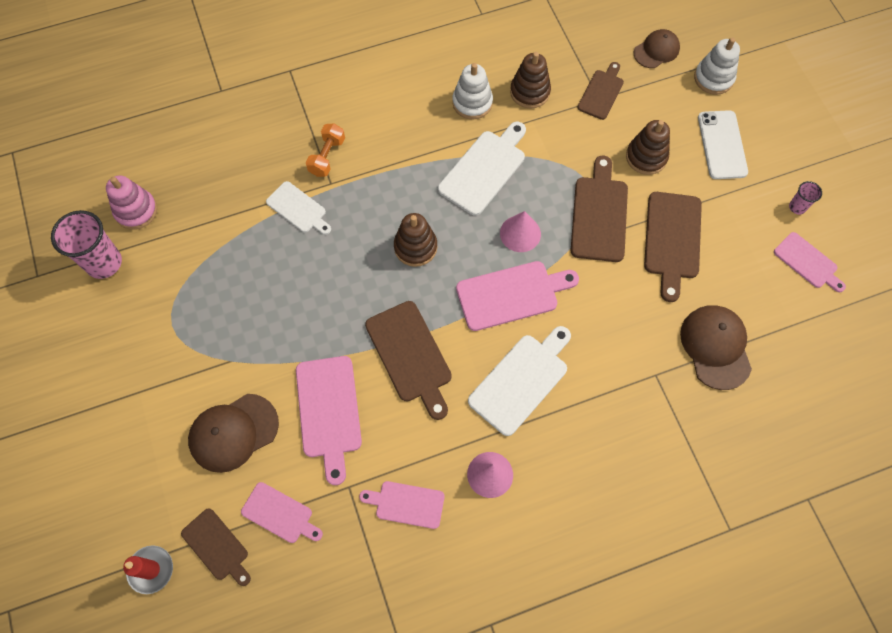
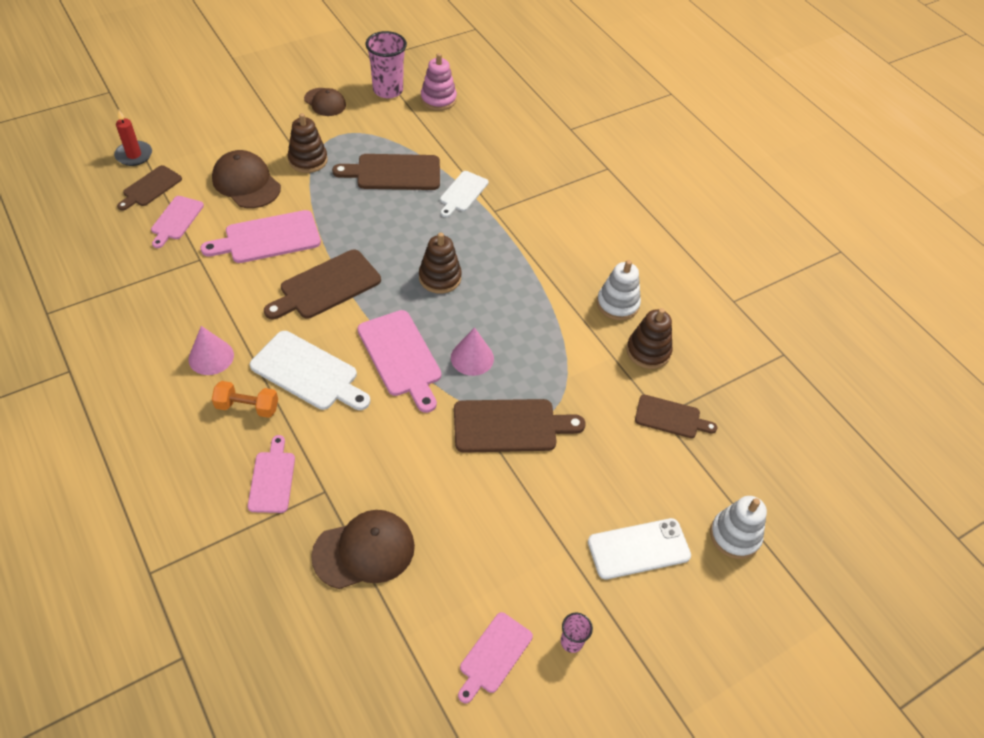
camera: 75 degrees right, 15 degrees down
orange dumbbell [306,123,345,177] -> orange dumbbell moved to [212,381,278,418]
pink cutting board [359,481,445,529] -> pink cutting board moved to [248,435,295,513]
white cutting board [438,122,526,216] -> none
brown stacking toy [626,120,670,175] -> brown stacking toy moved to [288,113,328,173]
brown cap [634,29,680,68] -> brown cap moved to [304,88,346,116]
brown cutting board [644,192,702,302] -> brown cutting board moved to [332,154,440,190]

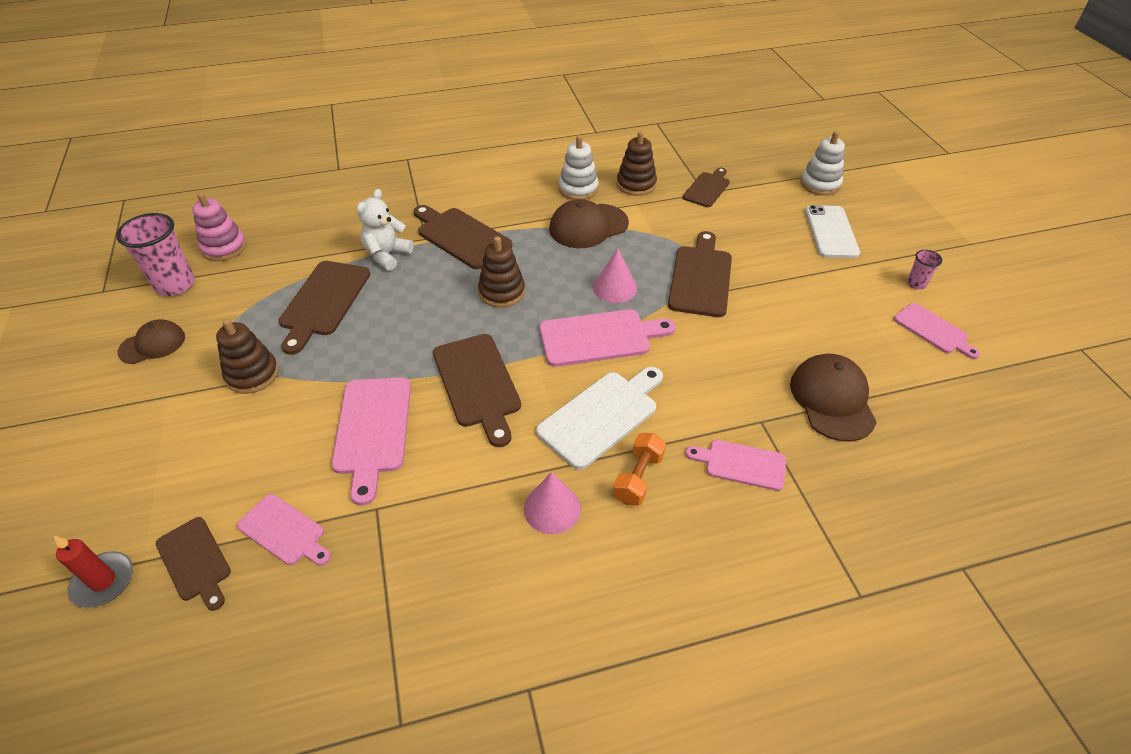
camera: 70 degrees left, 5 degrees down
brown cap [212,150,281,208] -> brown cap moved to [549,199,629,248]
white cutting board [440,171,488,217] -> white teddy bear [357,189,413,271]
none -> brown cutting board [413,205,513,269]

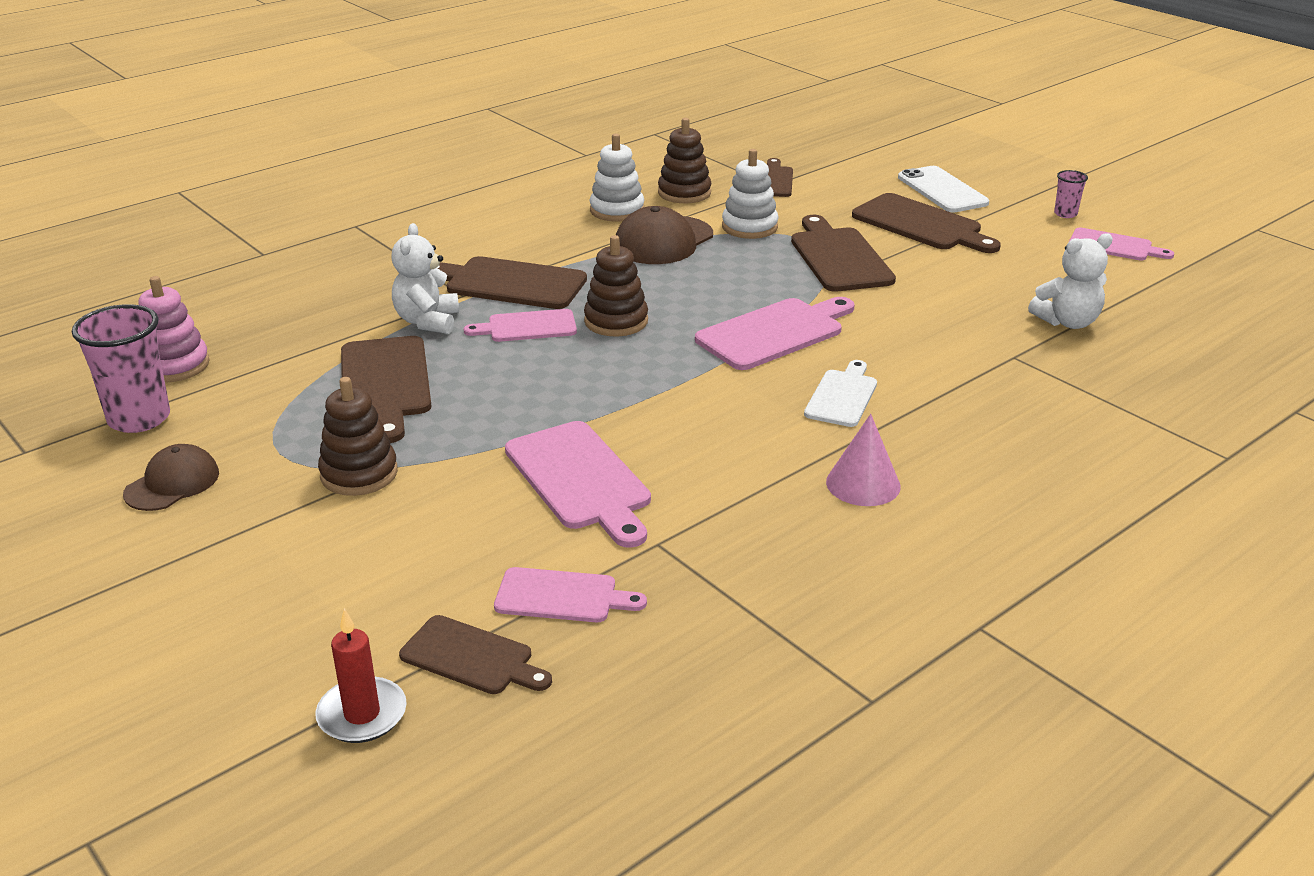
camera: 25 degrees left, 15 degrees down
brown cutting board [433,334,521,447] -> brown cutting board moved to [852,193,1001,253]
white cutting board [536,367,663,470] -> white cutting board [804,360,877,427], size x0.63
pink cone [593,249,637,303] -> none
orange dumbbell [613,433,666,506] -> none
pink cutting board [685,440,786,491] -> pink cutting board moved to [464,309,577,342]
brown cap [790,354,877,442] -> white teddy bear [1028,233,1113,329]
white stacking toy [800,131,845,196] -> white stacking toy moved to [722,149,778,239]

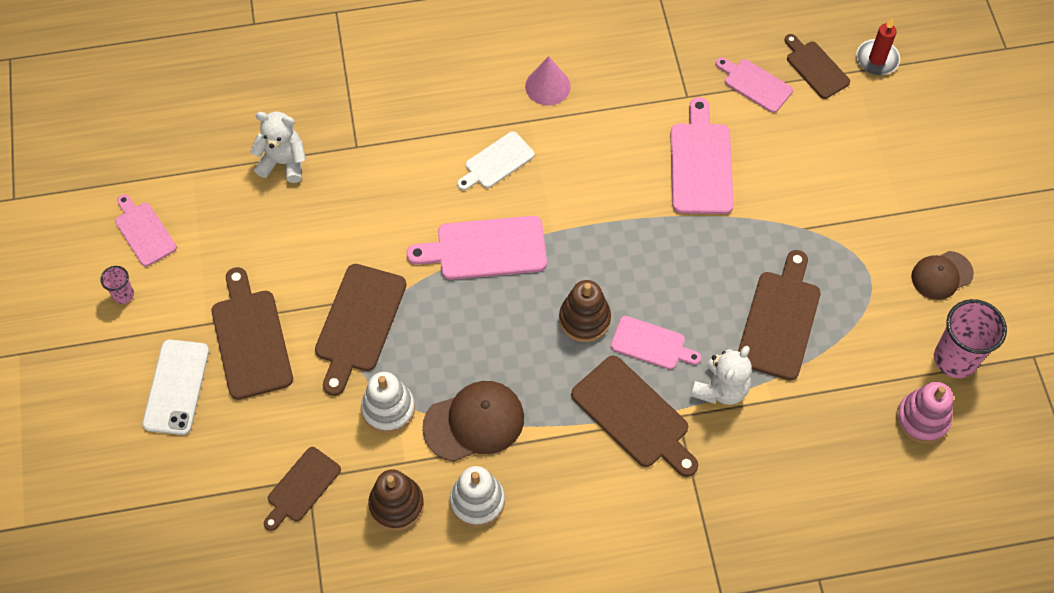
camera: 150 degrees left, 30 degrees up
brown stacking toy [318,377,398,496] -> none

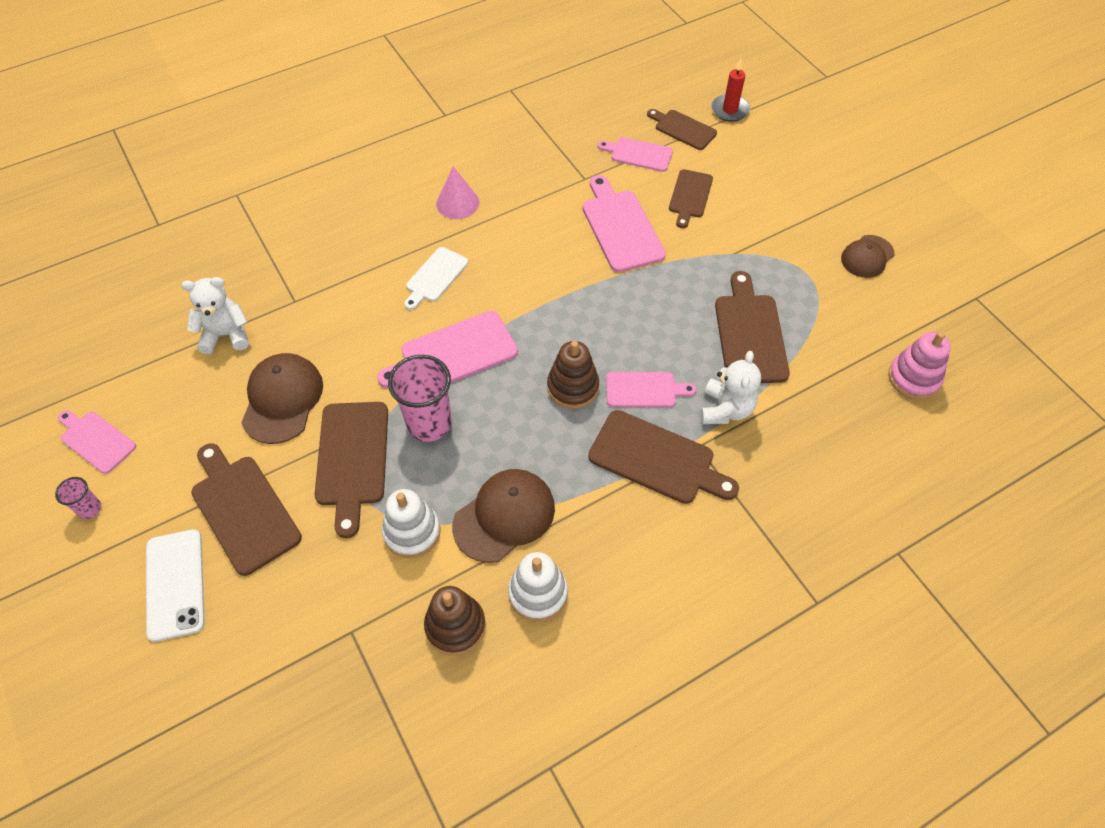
camera: 20 degrees left, 5 degrees down
brown cutting board [264,447,341,531] -> brown cutting board moved to [669,169,713,228]
pink cup [934,299,1007,378] -> pink cup moved to [388,355,451,442]
none -> brown cap [241,353,323,444]

